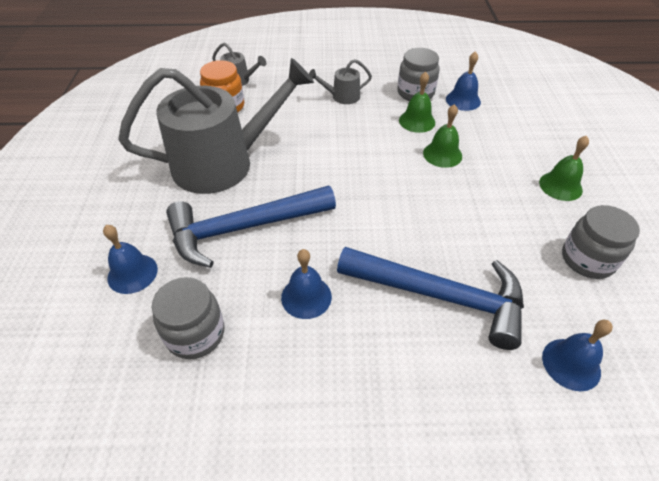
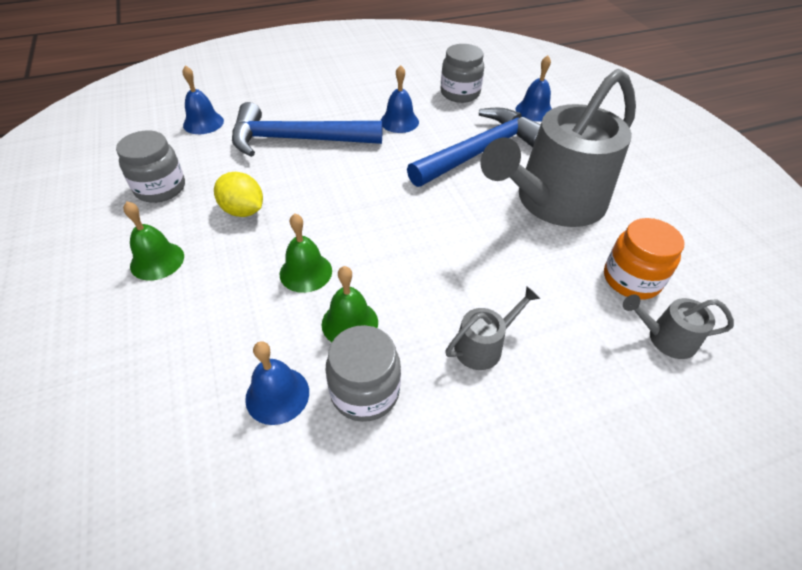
camera: 160 degrees right, 0 degrees up
none -> yellow lemon [214,172,263,217]

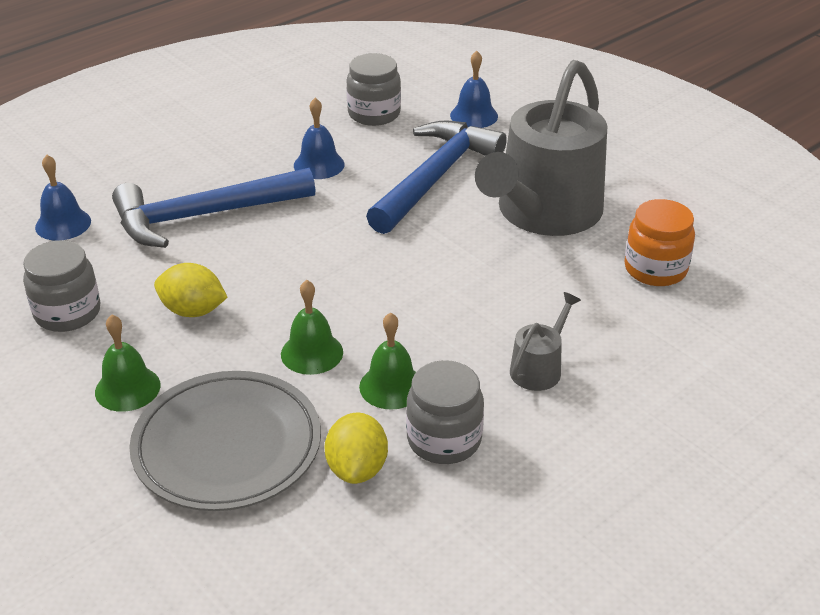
camera: 20 degrees left, 10 degrees down
blue bell [245,341,309,425] -> yellow lemon [325,412,388,484]
grey watering can [623,294,734,359] -> none
none -> grey plate [129,371,321,511]

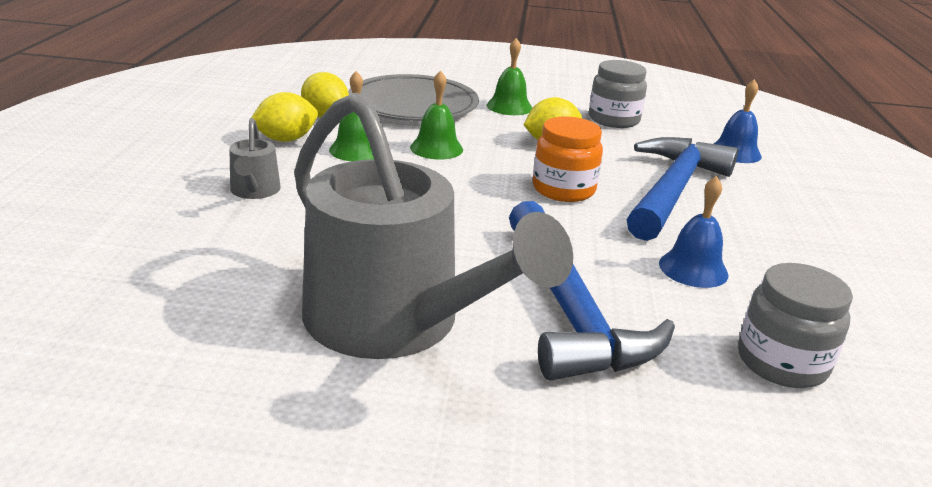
camera: 135 degrees right, 10 degrees down
grey jar [406,360,484,464] -> yellow lemon [251,92,318,142]
blue bell [450,51,498,128] -> none
grey watering can [475,60,607,236] -> grey watering can turned 150 degrees clockwise [294,92,573,359]
orange jar [624,199,695,286] -> orange jar moved to [532,117,603,202]

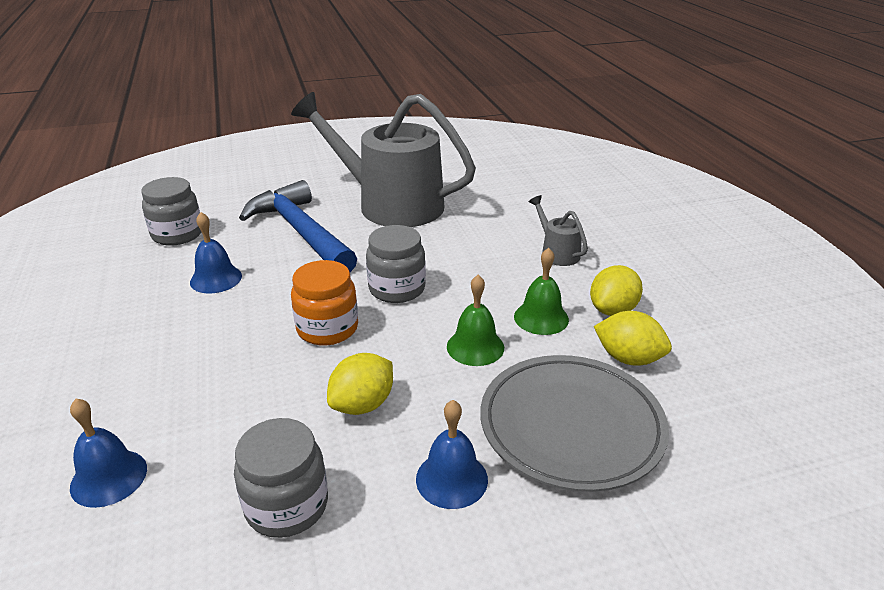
camera: 160 degrees right, 5 degrees up
green bell [487,38,532,115] -> blue bell [416,400,488,509]
blue hammer [627,137,738,241] -> none
none -> grey jar [366,225,426,303]

